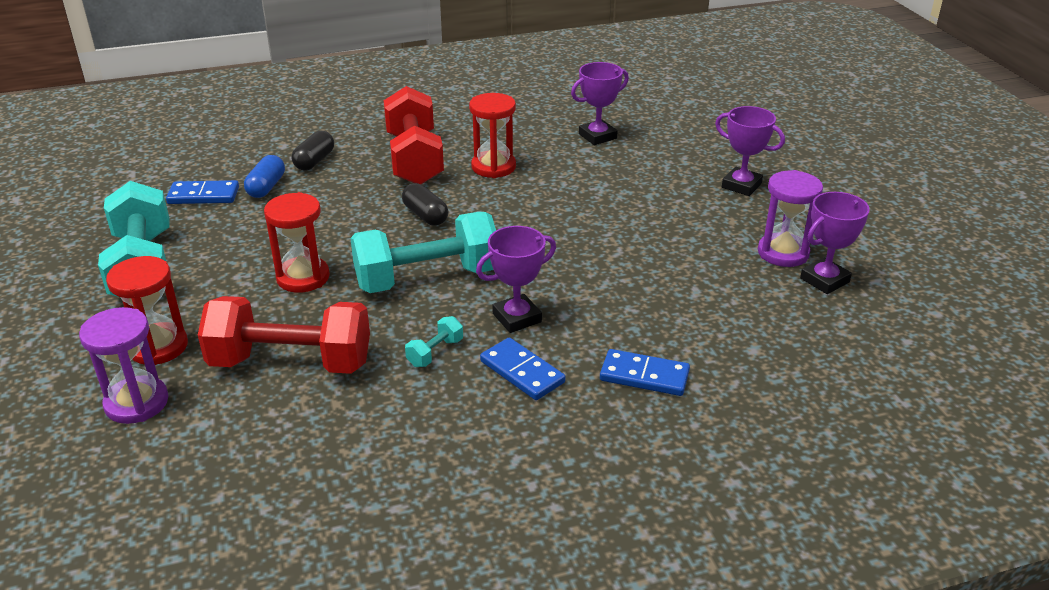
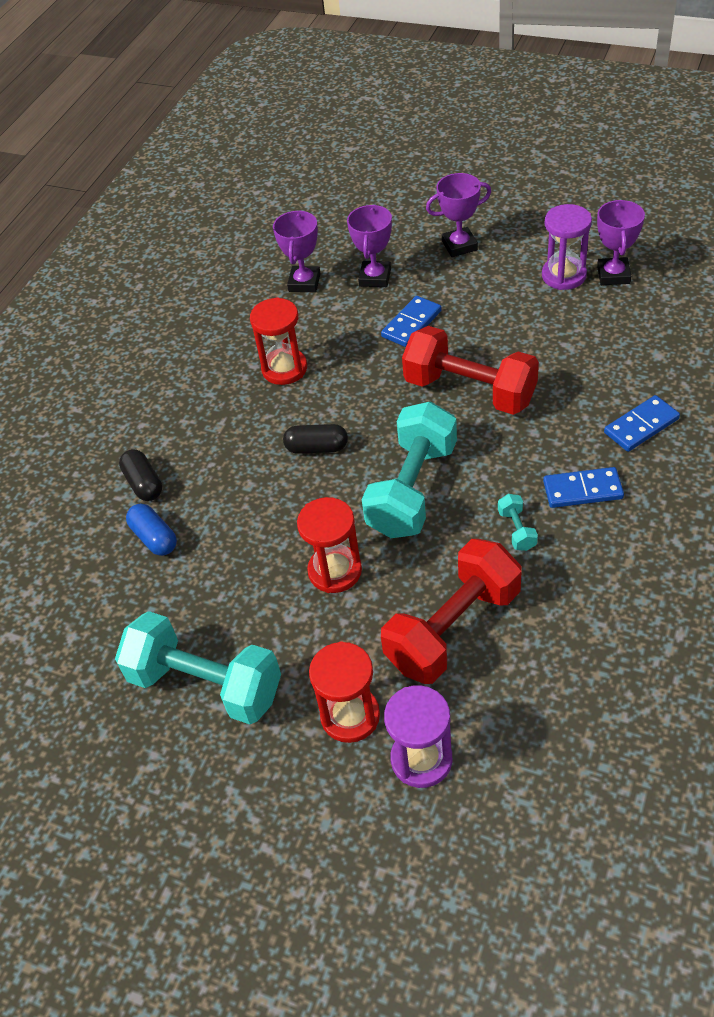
camera: 45 degrees left, 15 degrees up
blue domino [166,180,239,204] -> blue domino moved to [381,296,442,347]
red dumbbell [384,86,444,184] -> red dumbbell moved to [402,326,539,415]
purple trophy [476,226,556,333] -> purple trophy moved to [347,205,392,287]

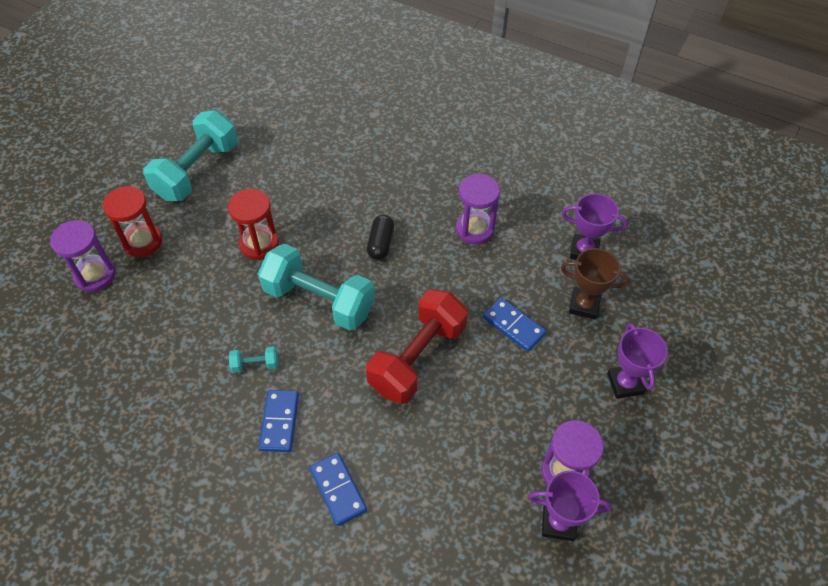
camera: 90 degrees right, 5 degrees up
black capsule [119,449,162,501] -> none
blue capsule [126,504,177,556] -> none
red hourglass [250,297,307,385] -> purple hourglass [456,174,500,244]
purple trophy [347,205,392,287] -> brown trophy [561,248,630,320]
red dumbbell [381,539,522,684] -> none

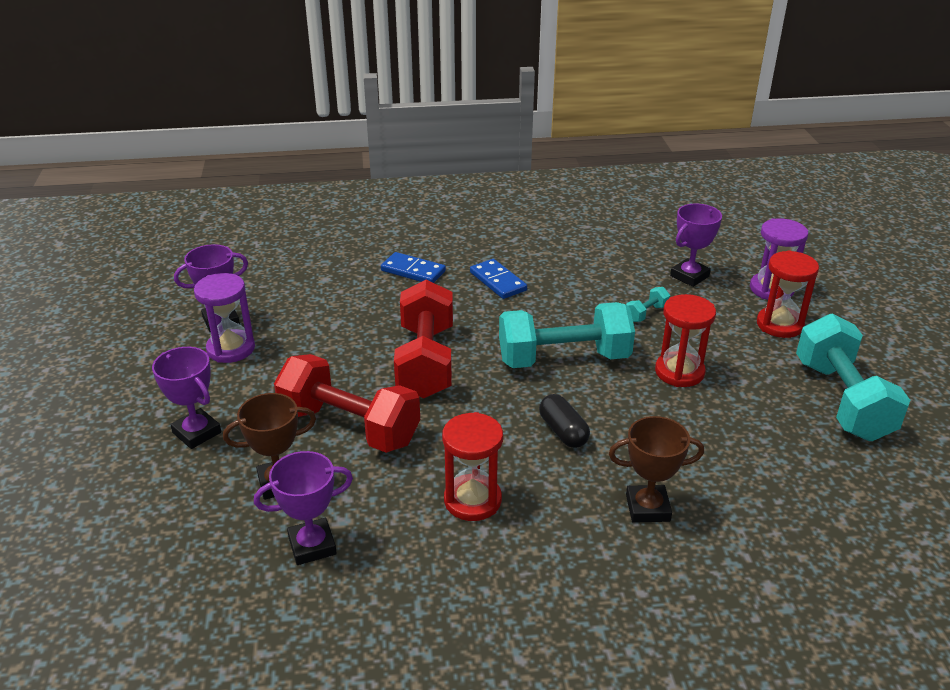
camera: 145 degrees right, 20 degrees down
turquoise dumbbell [229,346,278,373] -> turquoise dumbbell moved to [626,287,670,322]
purple hourglass [456,174,500,244] -> red hourglass [442,412,503,521]
blue domino [483,298,546,352] -> red dumbbell [274,354,420,453]
none -> brown trophy [609,416,704,523]
none -> purple trophy [670,204,722,287]

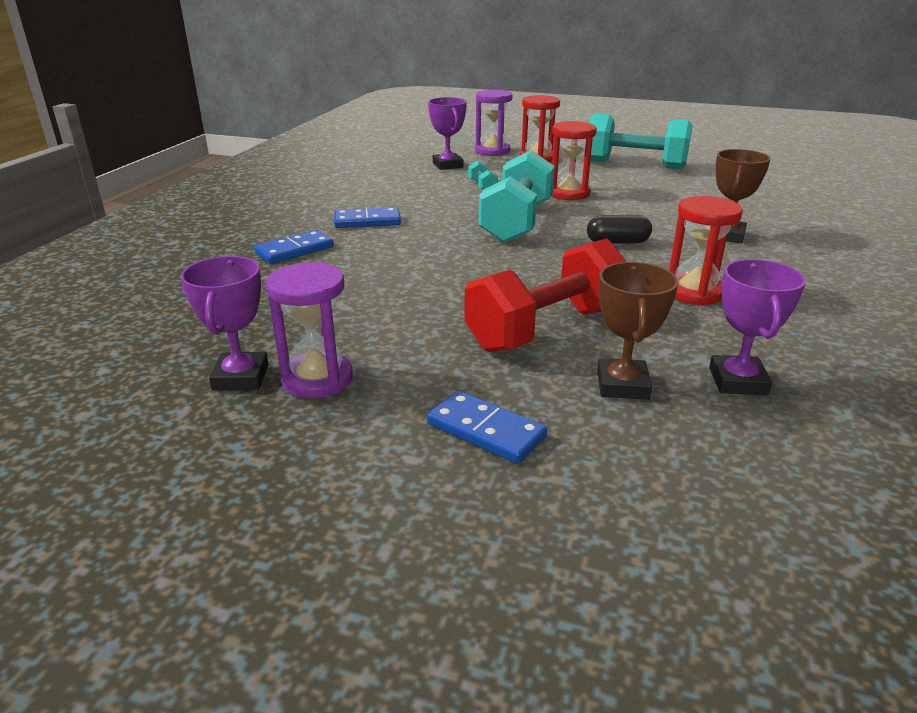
camera: 65 degrees left, 5 degrees down
purple trophy [152,347,221,449] -> blue domino [427,391,547,464]
red dumbbell [394,280,453,398] -> none

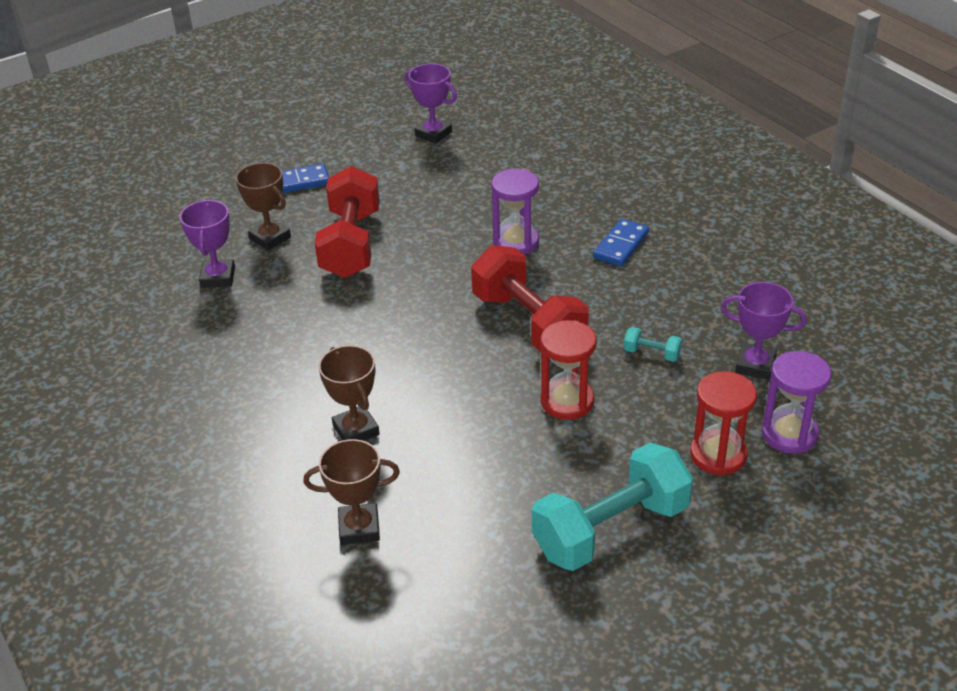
camera: 130 degrees right, 10 degrees up
blue domino [254,230,334,264] -> none
purple hourglass [266,262,353,398] -> purple hourglass moved to [491,169,539,255]
turquoise dumbbell [479,150,555,243] -> red dumbbell [471,245,589,352]
black capsule [587,215,652,244] -> none
red hourglass [669,196,743,306] -> none
purple trophy [709,259,806,395] -> purple trophy turned 45 degrees clockwise [180,200,235,288]
none -> brown trophy [303,439,400,545]

